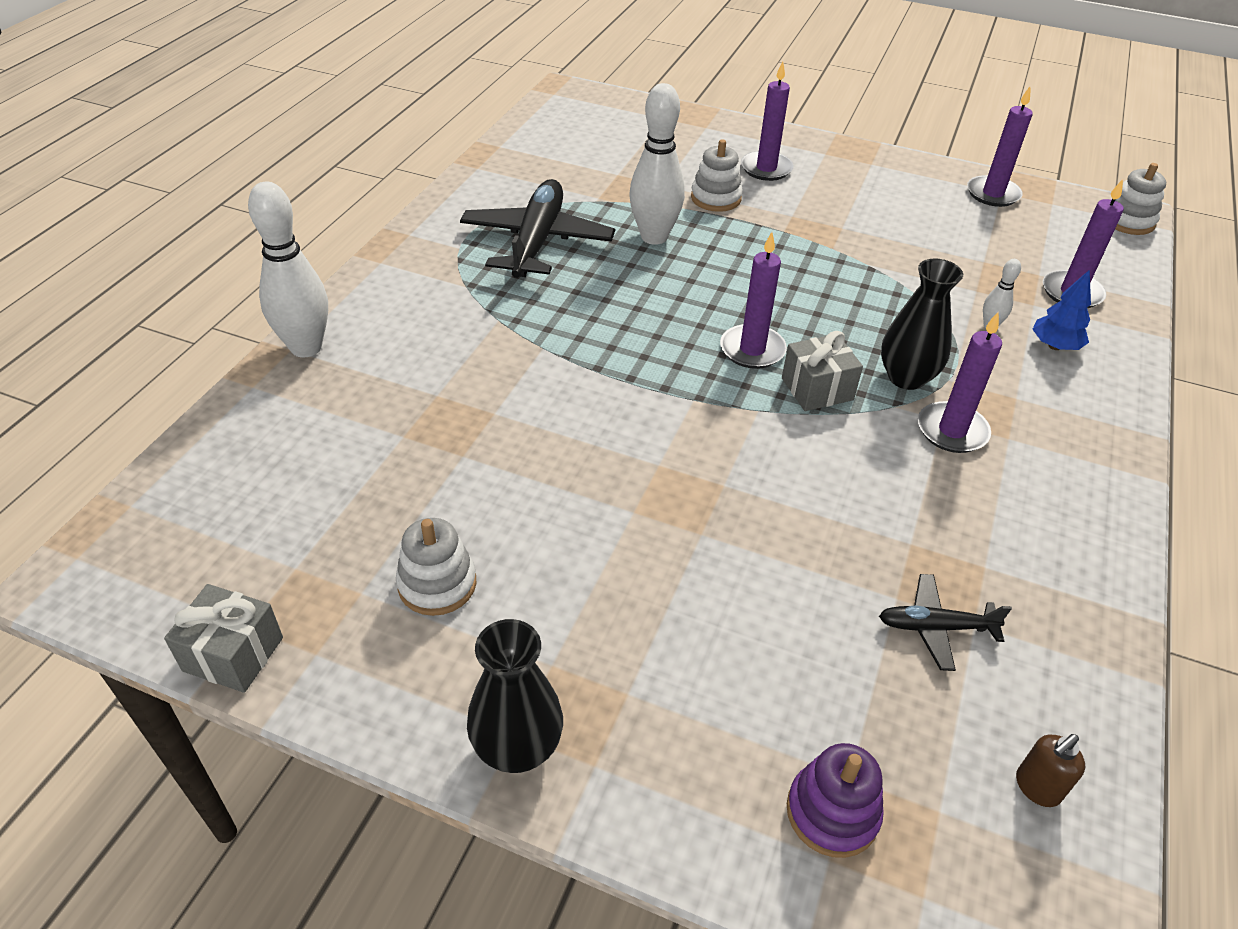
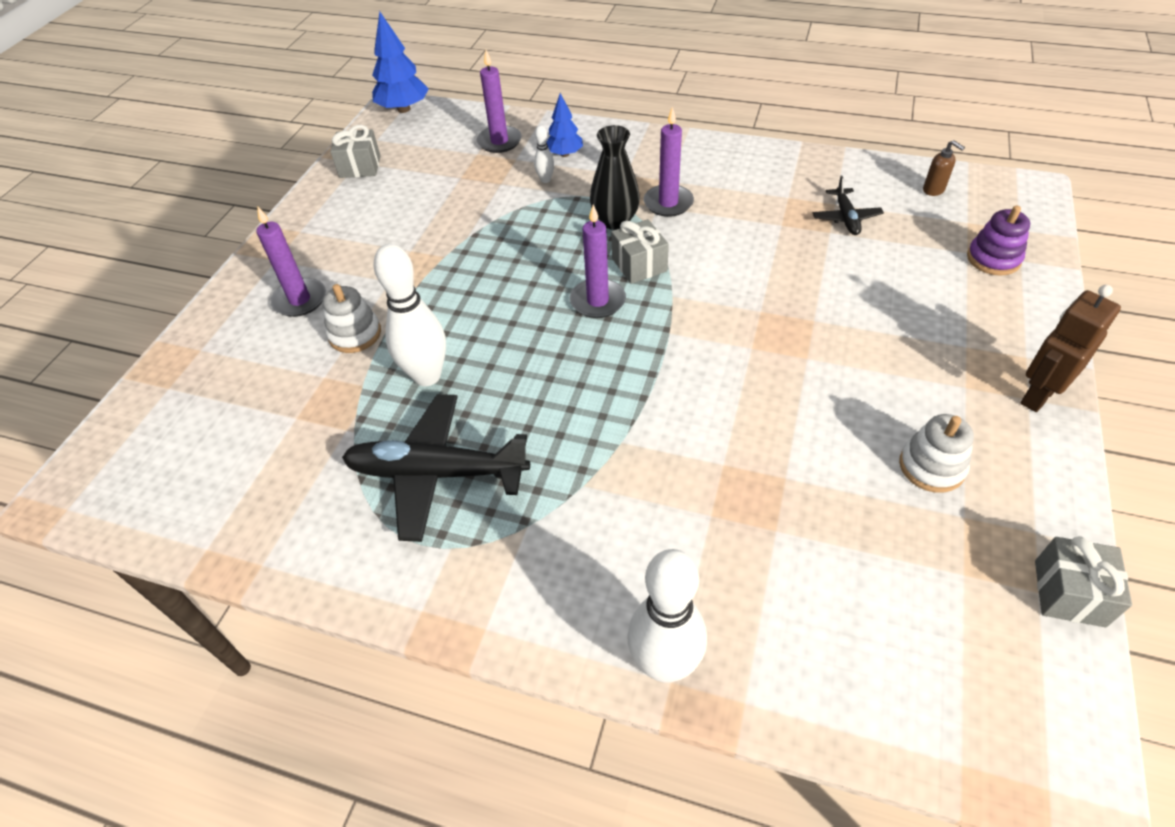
camera: 90 degrees left, 5 degrees up
black vase [467,619,563,773] -> brown robot [1021,285,1121,412]
purple candle [967,87,1033,207] -> grey gift [330,125,381,178]
white stacking toy [1110,163,1166,235] -> blue tree [372,11,429,113]

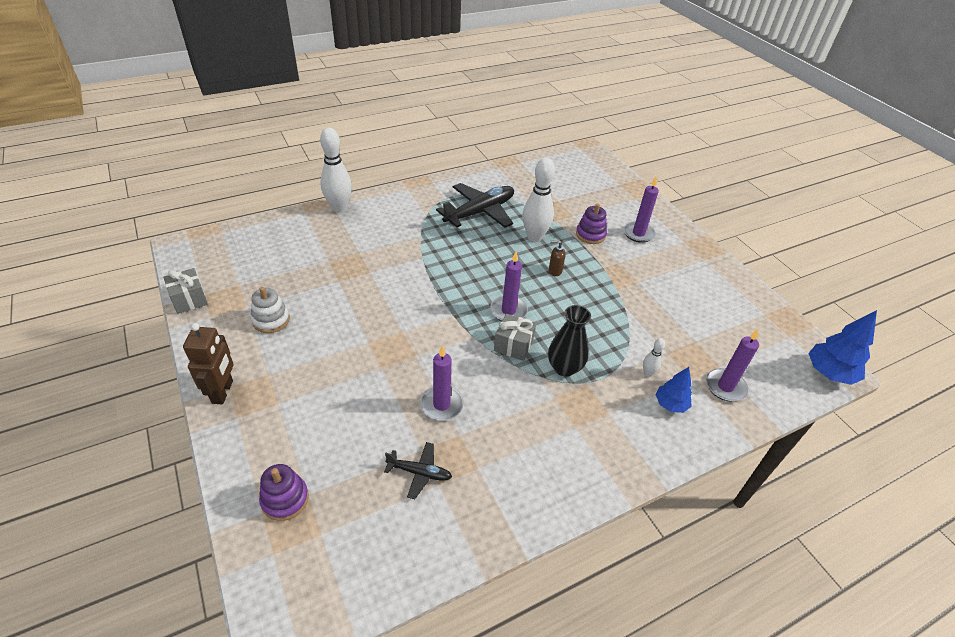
camera: 130 degrees right, 5 degrees down
white stacking toy [323,284,381,353] -> purple stacking toy [576,204,607,244]
grey gift [330,125,381,178] -> none
purple candle [644,107,694,217] -> purple candle moved to [420,345,464,421]
black plane [813,176,884,235] -> black plane turned 150 degrees clockwise [384,442,452,499]
brown soap dispenser [923,140,965,196] -> brown soap dispenser moved to [549,240,566,276]

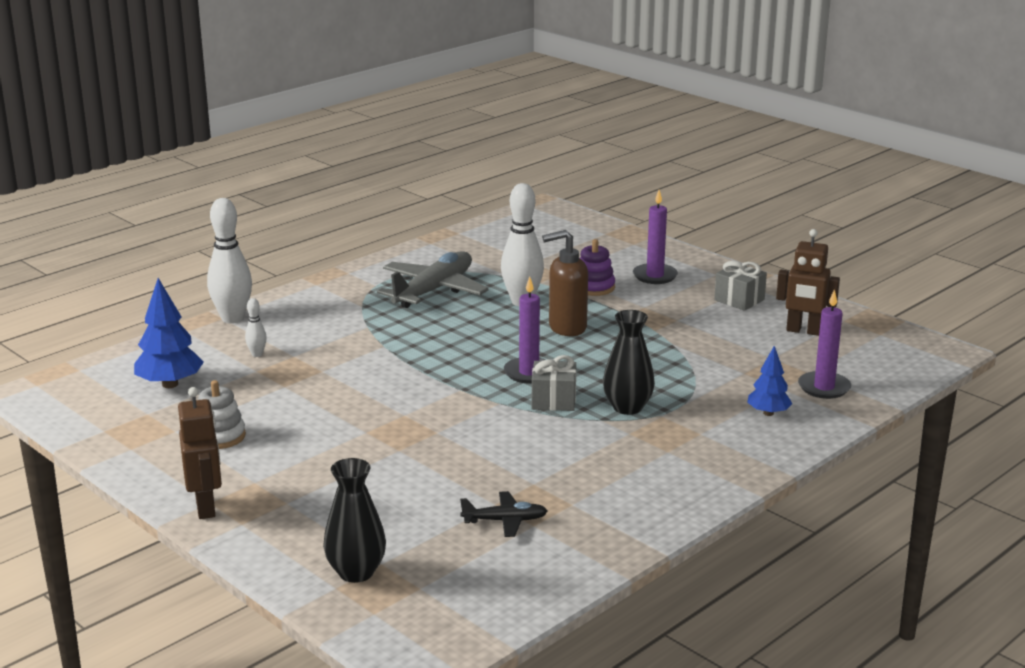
camera: 15 degrees left, 20 degrees down
grey gift [163,268,208,314] -> grey gift moved to [714,261,767,311]
purple stacking toy [259,464,309,521] -> black vase [323,458,386,583]
purple candle [420,345,464,421] -> none
black plane [436,183,514,228] -> grey plane [377,251,489,308]
brown soap dispenser [549,240,566,276] -> brown soap dispenser [542,230,588,336], size x1.96
white bowling pin [643,338,665,377] -> white bowling pin moved to [245,298,267,357]
blue tree [808,310,877,385] -> blue tree moved to [134,278,204,388]
none -> brown robot [776,229,840,336]

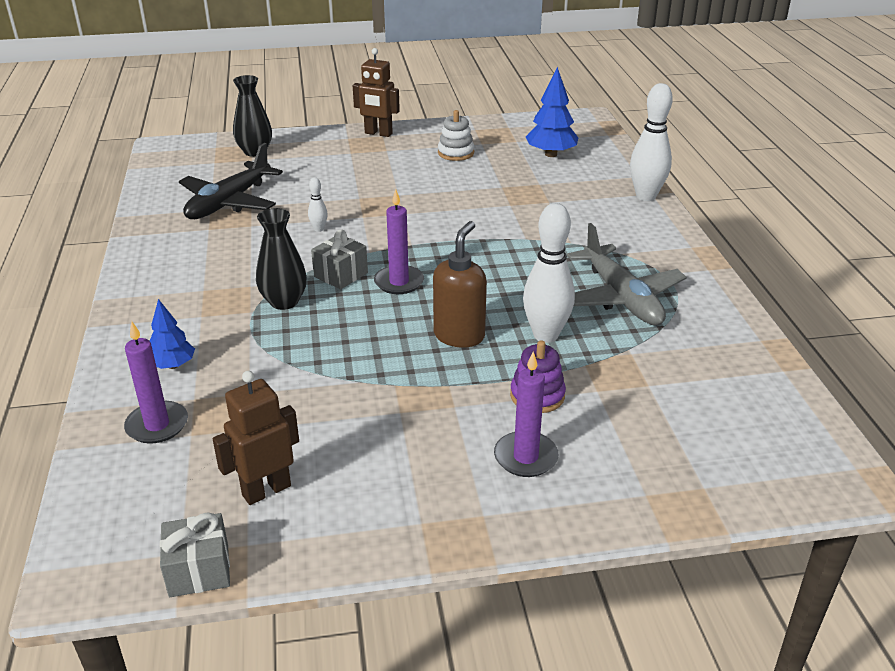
camera: 125 degrees right, 10 degrees up
white bowling pin [245,298,267,357] -> white bowling pin moved to [308,178,328,232]
black plane [460,491,547,537] -> black plane [179,143,283,219], size x1.97
grey gift [714,261,767,311] -> grey gift moved to [160,512,230,597]

